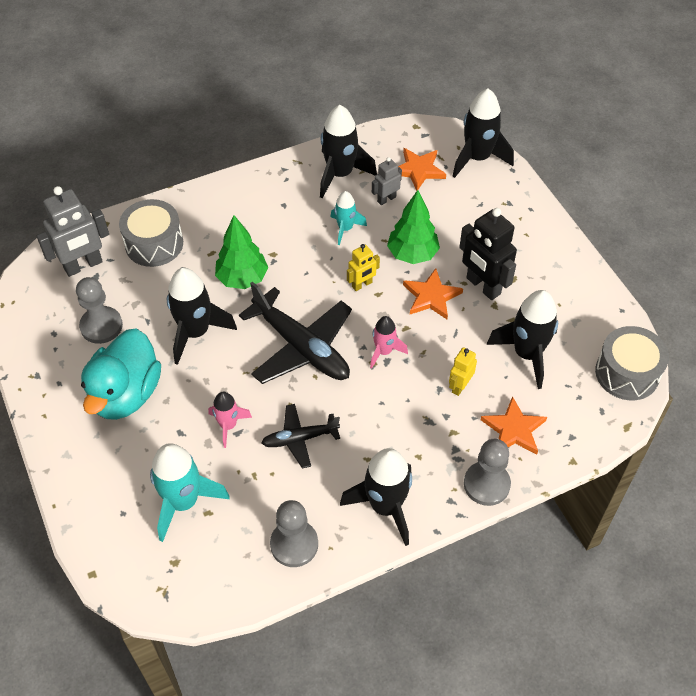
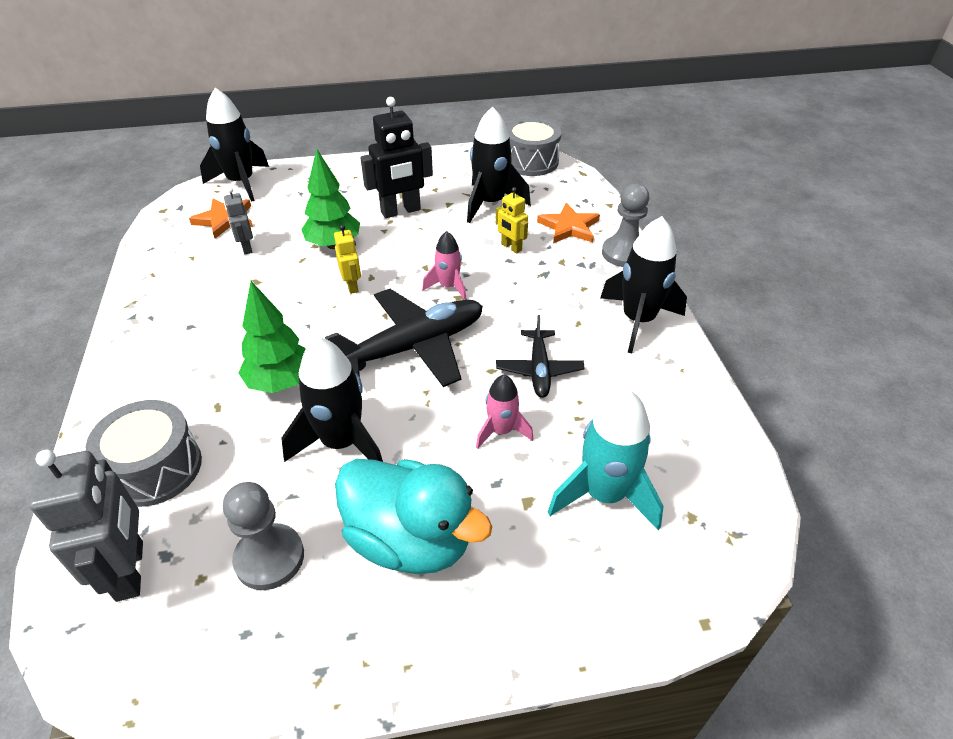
camera: 75 degrees left, 10 degrees down
grey pawn [270,500,318,567] -> none
black rocket [320,105,377,199] -> none
turquoise rocket [331,191,367,245] -> none
orange star [403,268,463,319] -> none

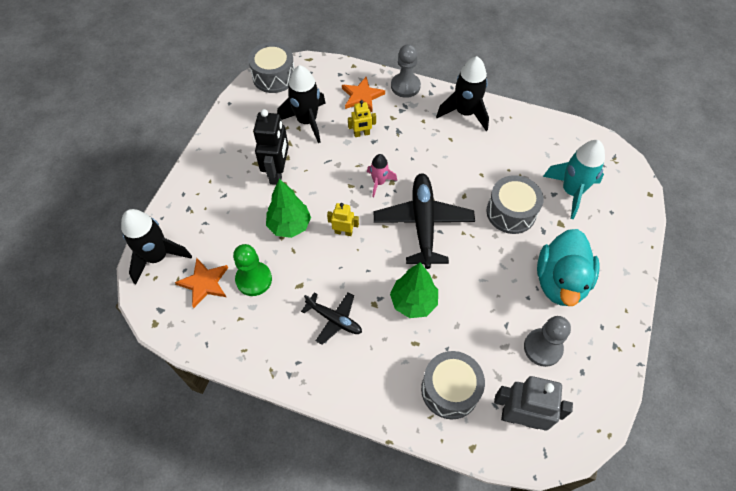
camera: 60 degrees left, 15 degrees up
grey robot [224,188,253,254] -> green pawn [233,244,272,296]
black rocket [281,337,383,462] -> none
turquoise duck [335,459,492,574] -> turquoise duck turned 135 degrees clockwise [537,229,599,306]
pink rocket [476,375,533,449] -> grey drum [486,175,544,234]
black plane [496,315,585,398] -> black plane moved to [301,292,362,345]

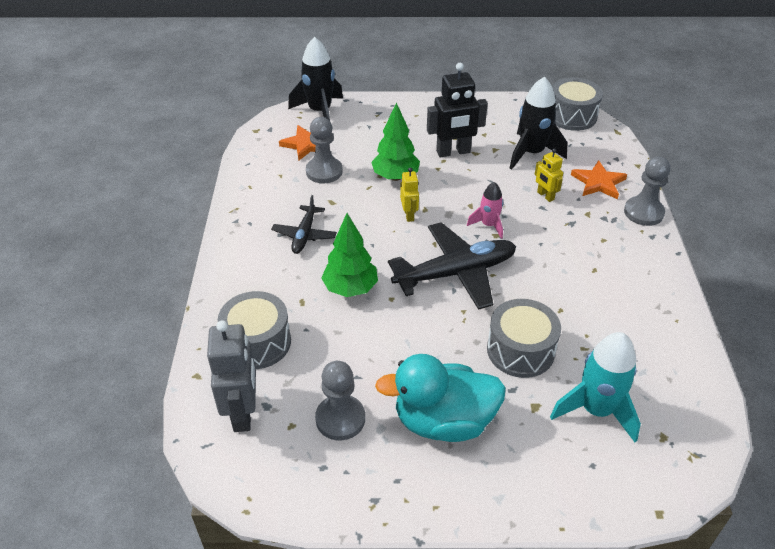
camera: 70 degrees right, 15 degrees down
green pawn [233,244,272,296] -> grey pawn [306,117,343,183]
black rocket [436,56,489,131] -> none

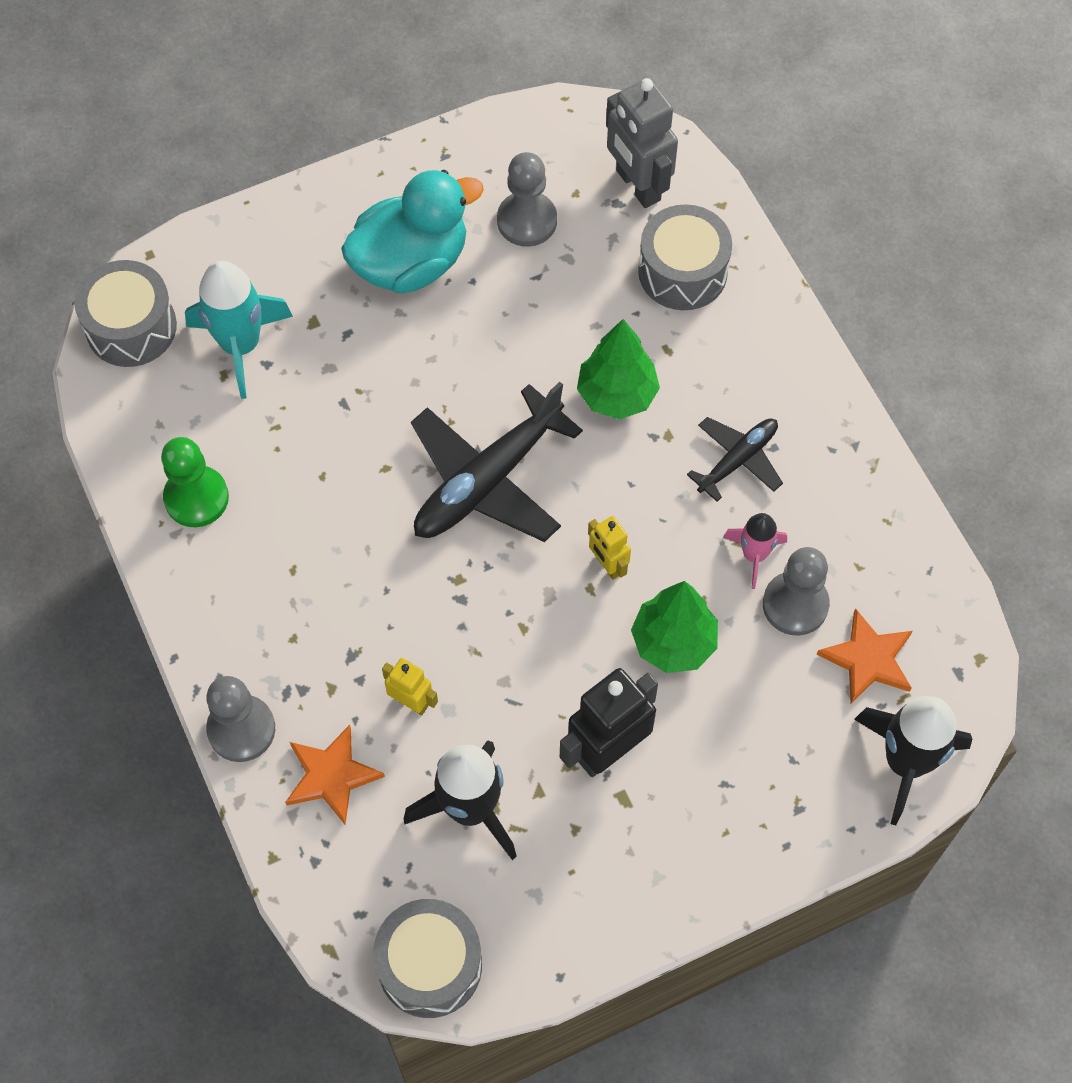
camera: 155 degrees right, 20 degrees up
black plane [271,195,337,254] -> black plane turned 60 degrees clockwise [687,417,783,502]
pink rocket [467,182,503,239] -> pink rocket moved to [723,513,787,589]
grey drum [487,299,561,378] -> grey drum moved to [75,260,177,367]
none -> green pawn [161,437,229,527]

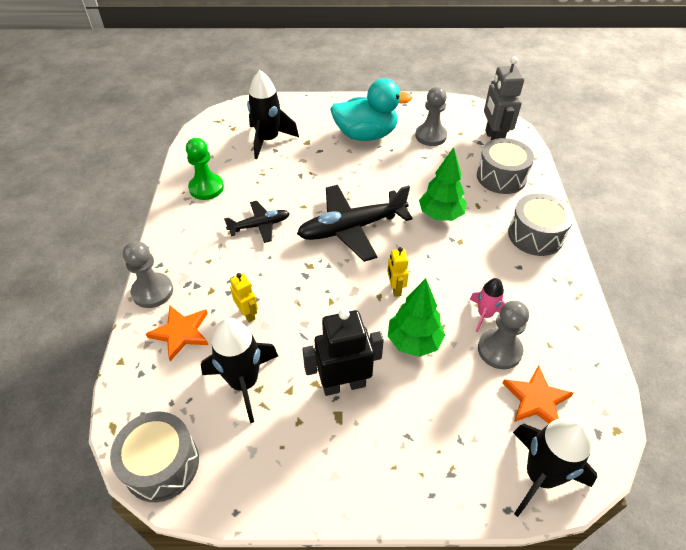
camera: 25 degrees right, 15 degrees down
grey drum [75,260,177,367] -> grey drum moved to [508,193,574,256]
turquoise rocket [185,260,293,399] -> black rocket [247,70,299,159]
black plane [687,417,783,502] -> black plane moved to [224,201,290,243]

